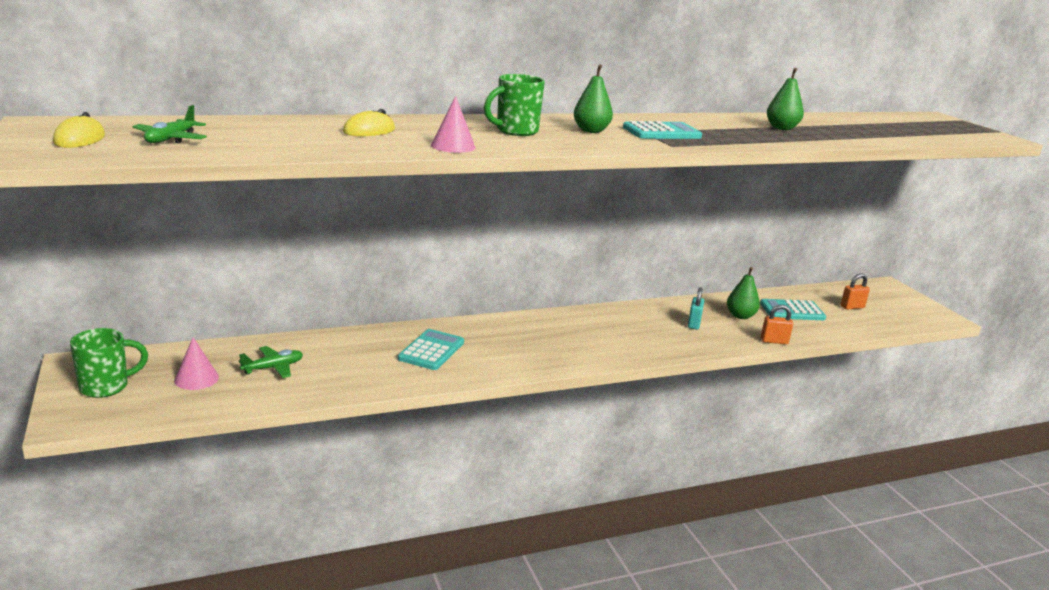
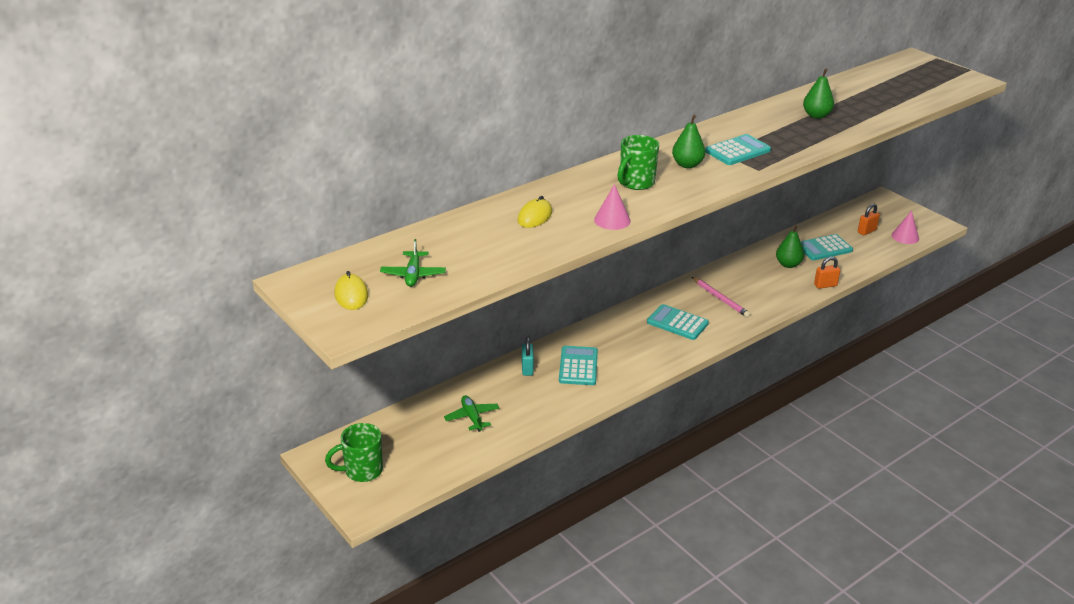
camera: 15 degrees left, 10 degrees up
green mug [70,328,148,398] -> green mug turned 150 degrees counterclockwise [325,423,383,482]
pink cone [174,337,219,390] -> pink cone moved to [892,211,919,244]
green plane [239,346,303,378] -> green plane turned 60 degrees counterclockwise [444,395,499,432]
turquoise padlock [688,287,704,330] -> turquoise padlock moved to [522,337,534,376]
none -> turquoise calculator [647,304,709,340]
none -> pink pencil [692,277,751,318]

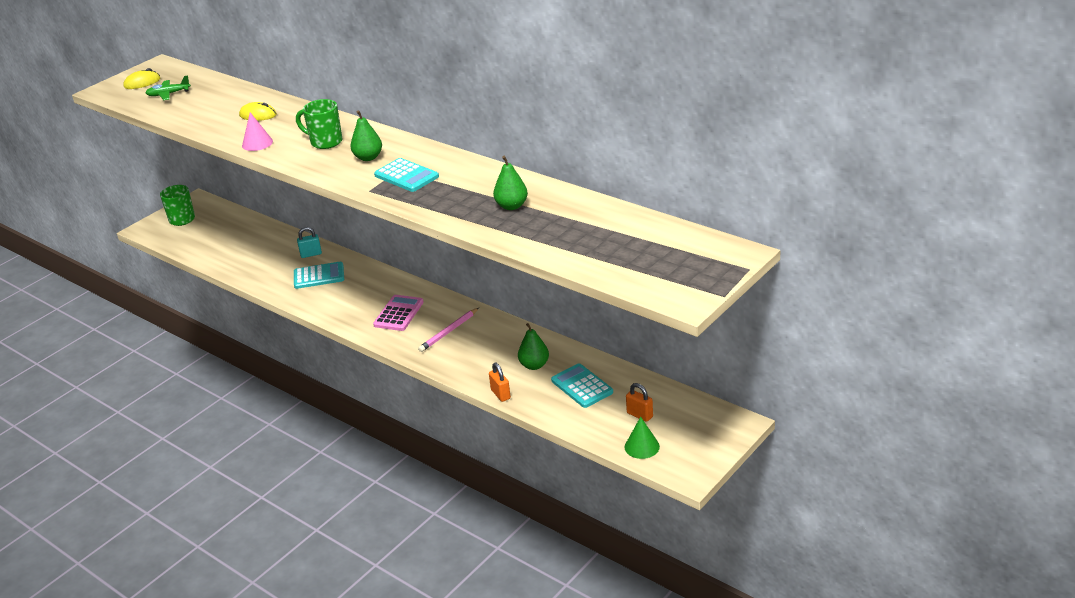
camera: 80 degrees right, 0 degrees up
green plane [444,395,499,432] -> none
turquoise calculator [647,304,709,340] -> pink calculator [373,295,424,331]
pink cone [892,211,919,244] -> green cone [625,417,660,459]

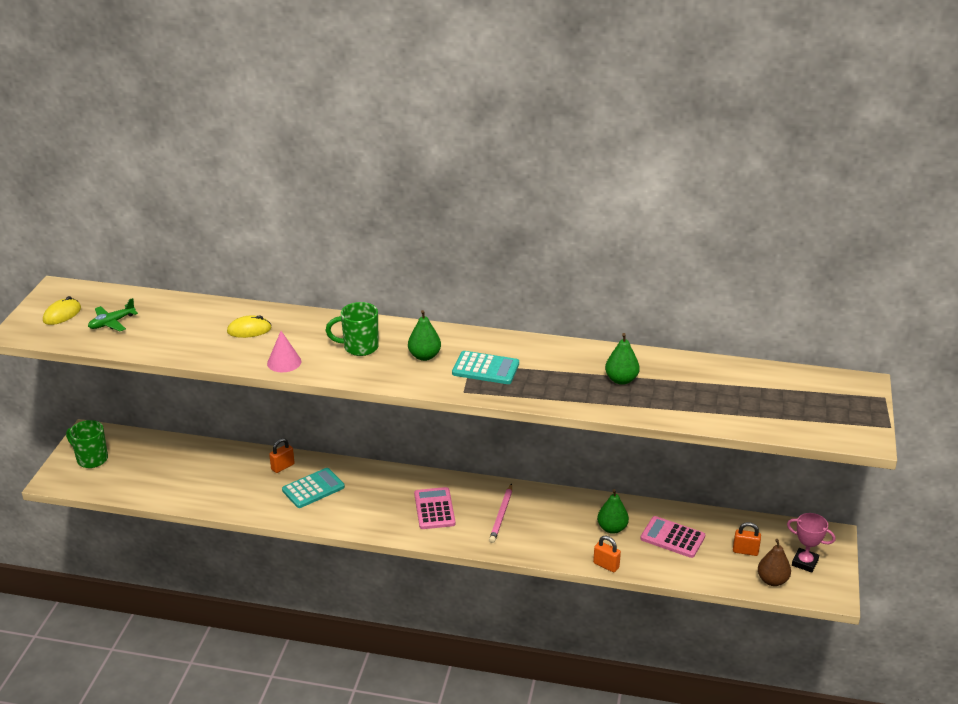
camera: 30 degrees left, 0 degrees up
turquoise padlock [297,227,322,258] -> orange padlock [269,438,295,473]
turquoise calculator [551,364,613,408] -> pink calculator [640,516,705,558]
green cone [625,417,660,459] -> brown pear [758,539,791,586]
none -> pink trophy [787,513,836,573]

